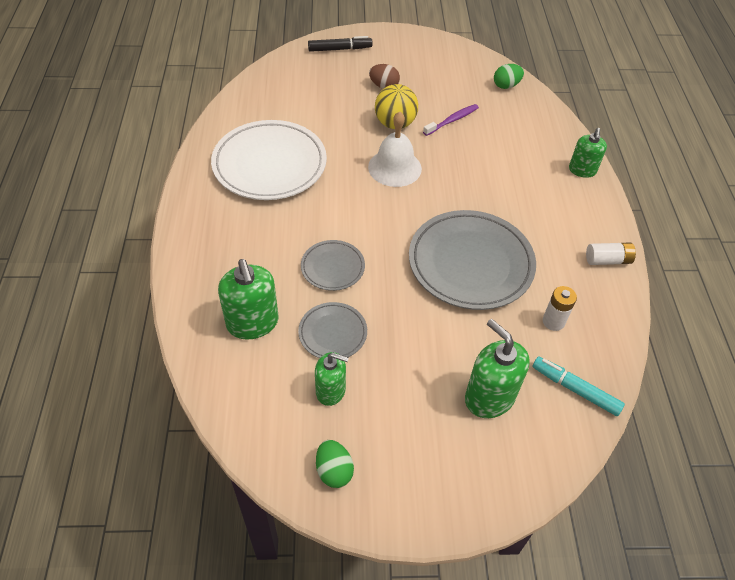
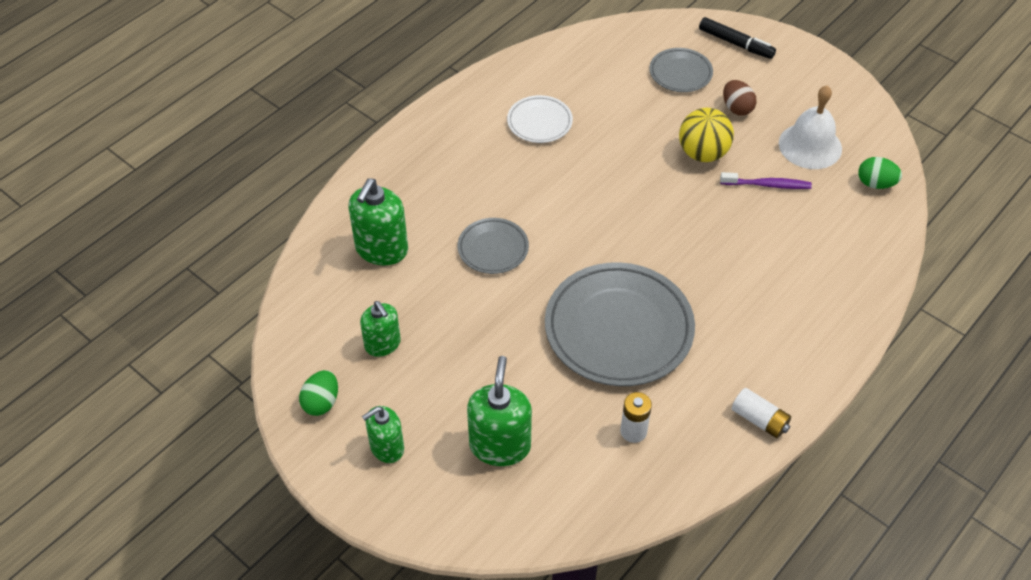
camera: 45 degrees right, 0 degrees up
white plate [211,120,327,200] -> white plate [507,95,573,143], size x0.50
grey plate [298,302,367,358] -> grey plate moved to [649,48,713,92]
white bell [368,111,422,187] -> white bell moved to [779,86,842,169]
turquoise marker [532,356,625,416] -> none
green soap dispenser [569,128,607,178] -> green soap dispenser moved to [362,406,404,463]

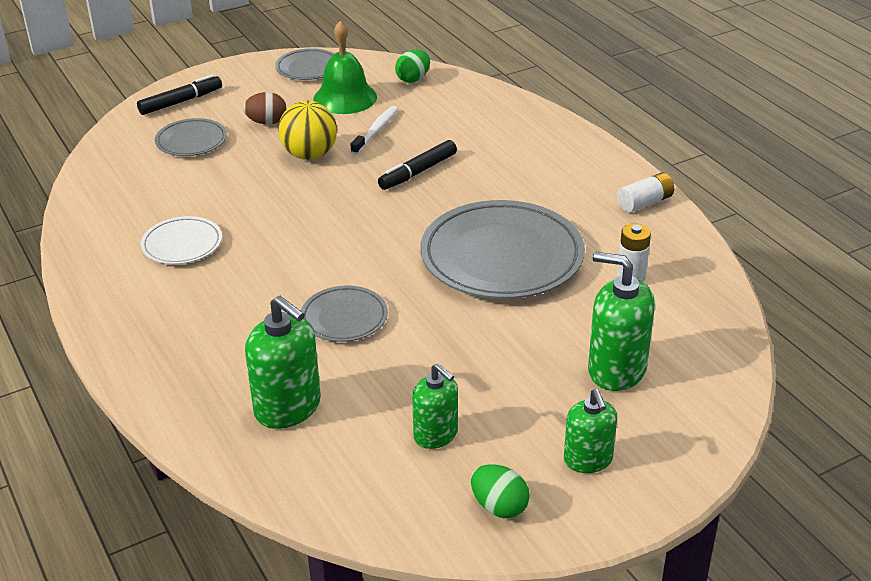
camera: 70 degrees left, 15 degrees down
green soap dispenser [360,301,401,357] -> green soap dispenser turned 60 degrees clockwise [412,363,458,449]
purple toothbrush [720,172,812,189] -> white toothbrush [350,106,398,155]
white bell [779,86,842,169] -> green bell [313,21,377,114]
none -> grey plate [275,48,334,80]
none -> black marker [378,140,457,190]

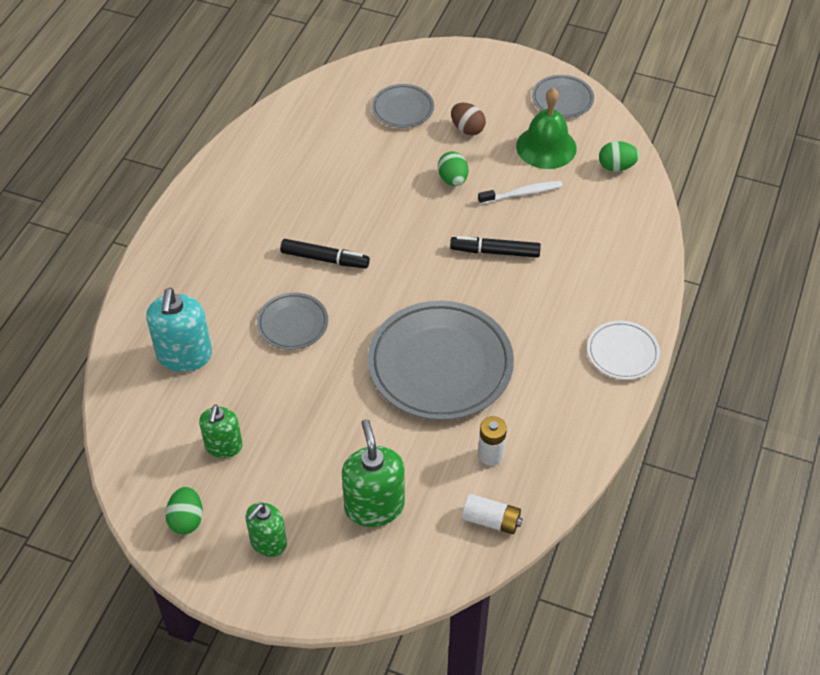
camera: 50 degrees right, 15 degrees up
black marker [137,74,222,115] -> black marker moved to [280,239,370,269]
white plate [141,216,222,264] -> white plate moved to [587,321,660,380]
green soap dispenser [245,296,321,429] -> turquoise soap dispenser [146,288,212,372]
yellow ball [278,101,337,160] -> green egg [438,152,468,186]
white battery [617,173,674,213] -> white battery moved to [462,494,523,534]

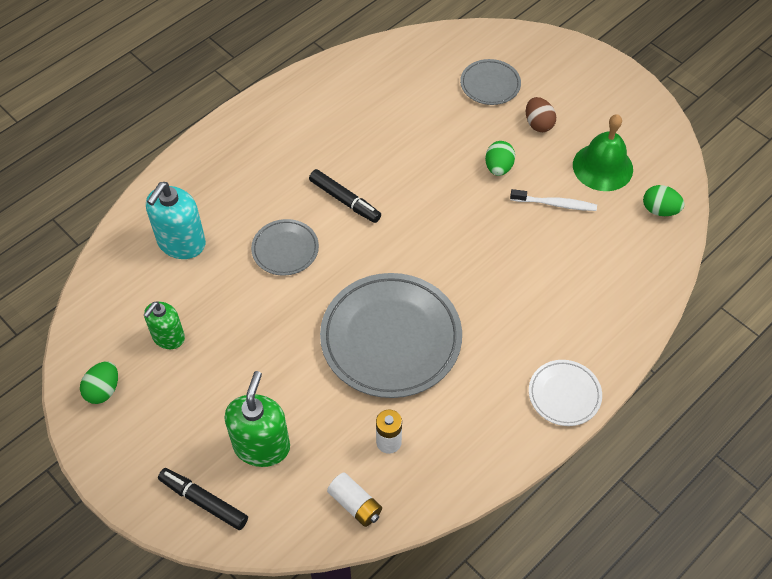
camera: 25 degrees right, 5 degrees up
green soap dispenser [245,502,287,557] -> none
black marker [450,236,541,258] -> black marker moved to [158,468,248,530]
grey plate [532,75,594,118] -> none

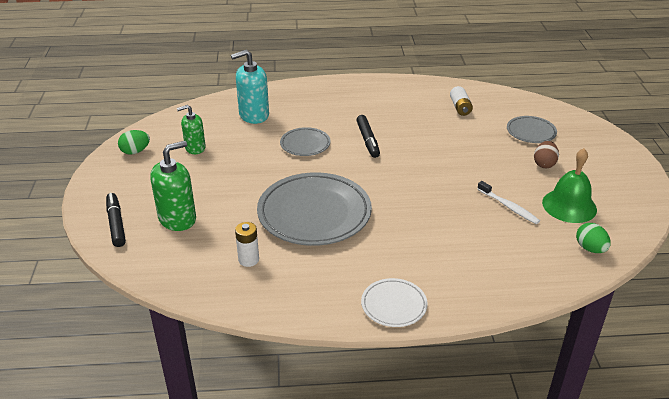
camera: 40 degrees right, 20 degrees down
white battery [327,472,382,527] -> white battery moved to [450,86,473,116]
green egg [485,141,515,176] -> none

